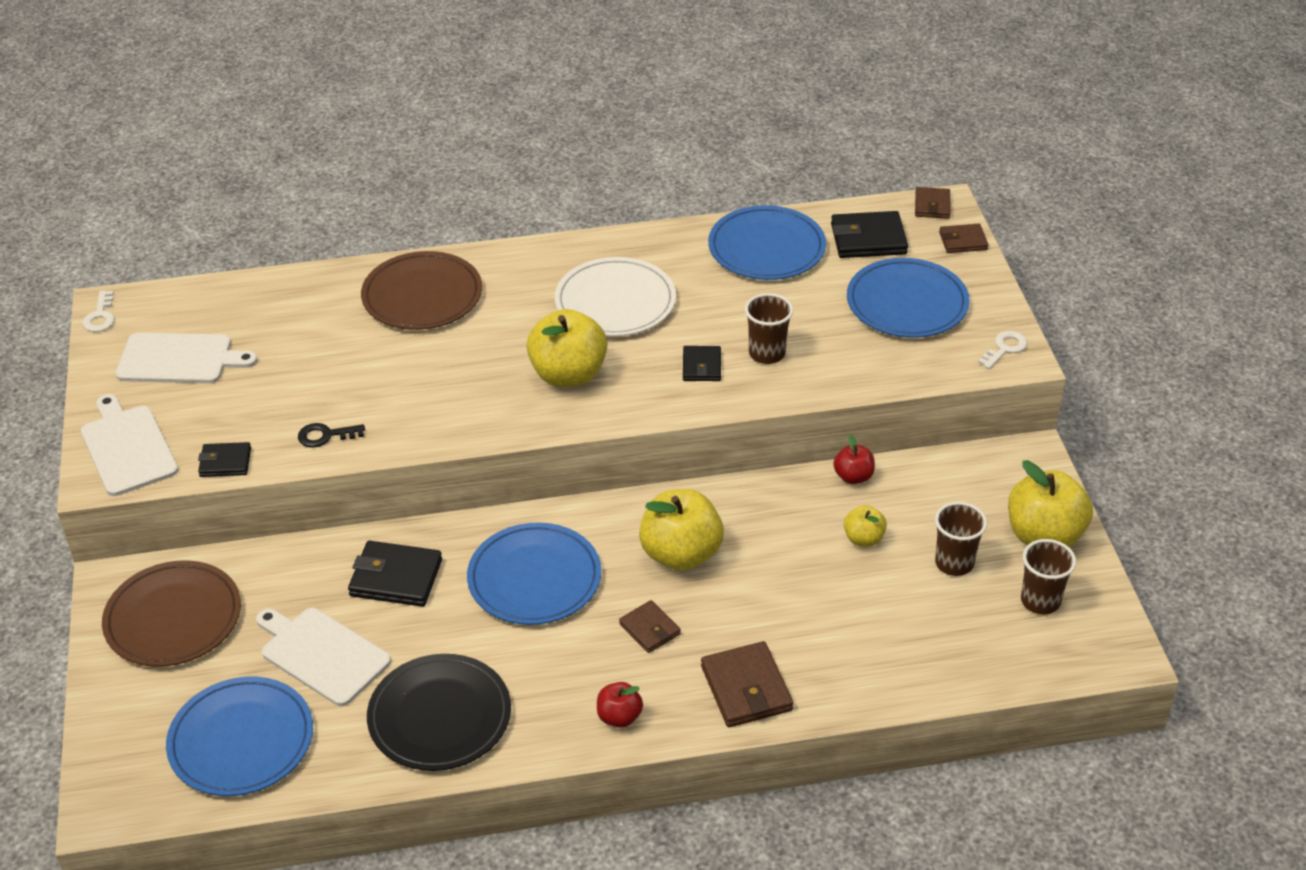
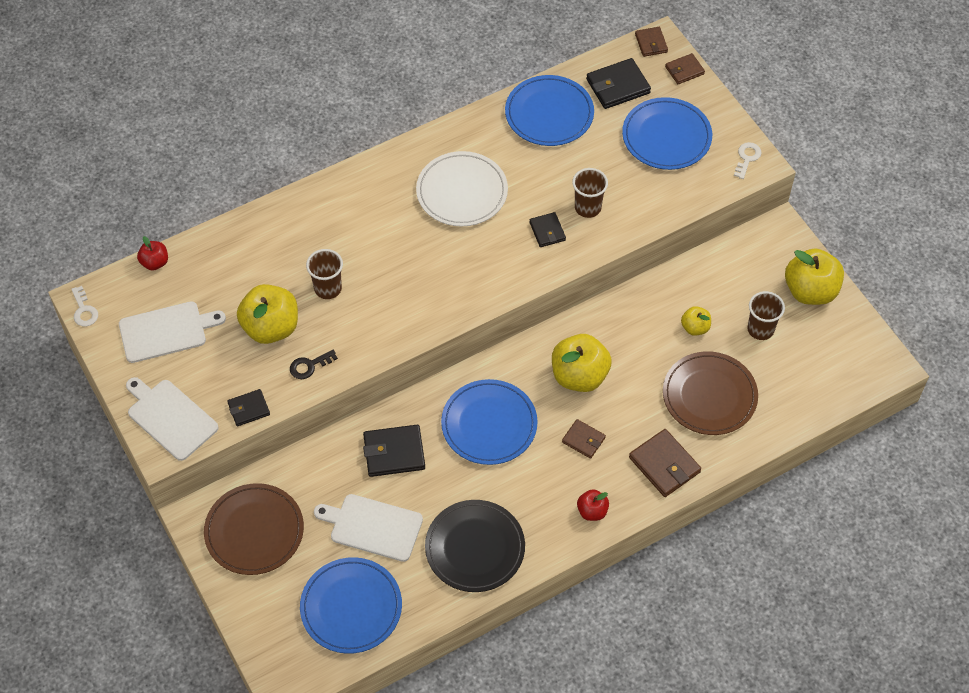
camera: 20 degrees left, 15 degrees up
brown plate [361,251,482,330] -> brown plate moved to [663,351,758,435]
yellow apple [527,309,607,387] -> yellow apple moved to [237,284,298,344]
red apple [833,435,875,484] -> red apple moved to [137,236,168,271]
brown cup [1021,539,1076,614] -> brown cup moved to [306,249,343,299]

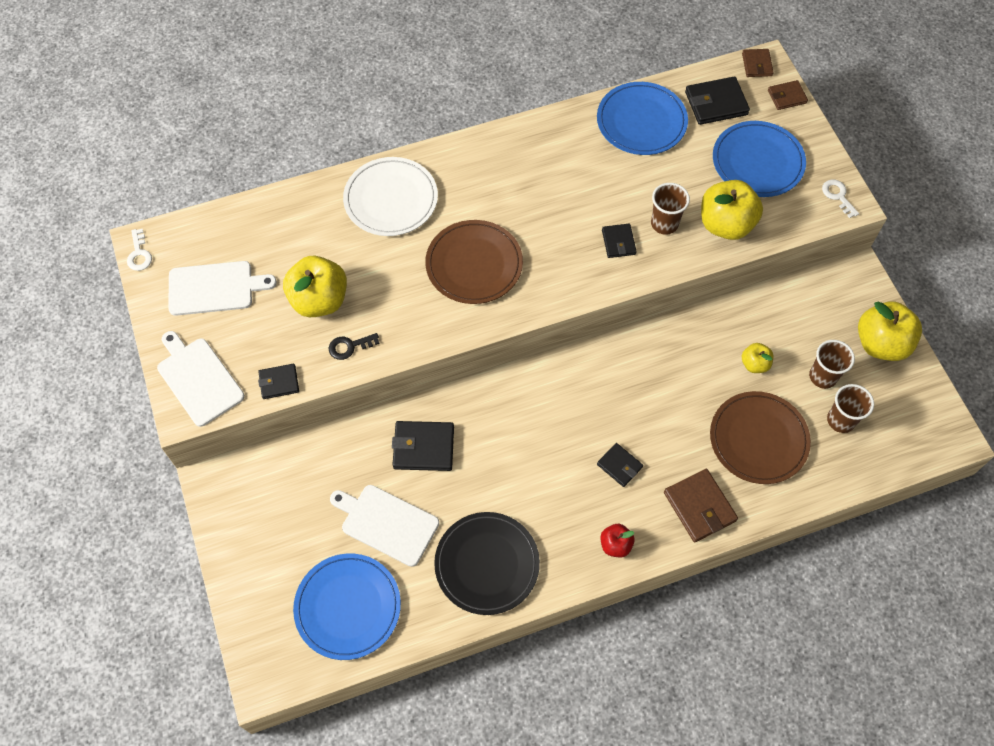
camera: 10 degrees right, 5 degrees up
red apple [137,236,168,271] -> none
brown plate [204,483,304,575] -> brown plate moved to [425,220,523,304]
brown cup [306,249,343,299] -> brown cup moved to [827,384,874,433]
white plate [416,151,508,227] -> white plate moved to [343,157,438,236]
blue plate [441,379,538,465] -> none
yellow apple [552,334,612,392] -> yellow apple moved to [701,180,763,240]
brown wallet [562,419,606,459] -> black wallet [597,443,643,487]
white key [734,142,761,179] -> white key turned 60 degrees counterclockwise [822,179,859,218]

